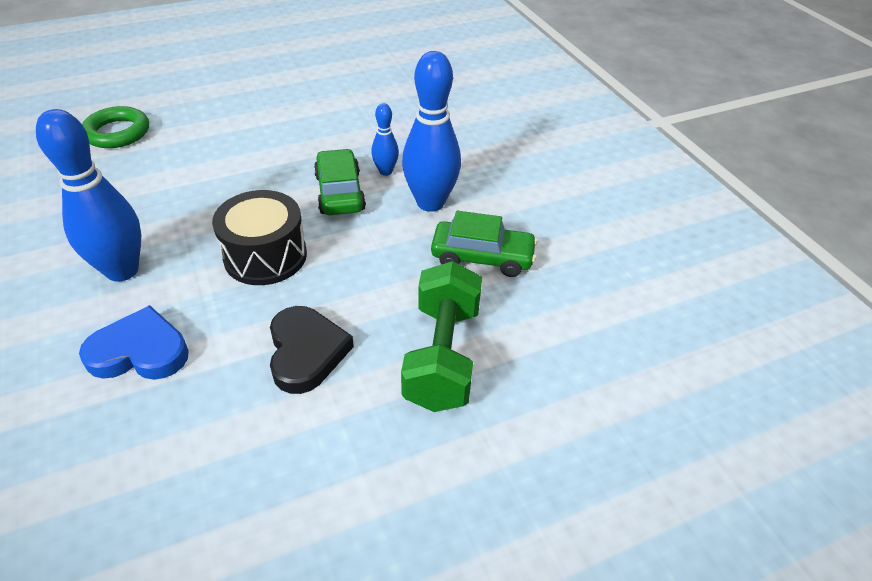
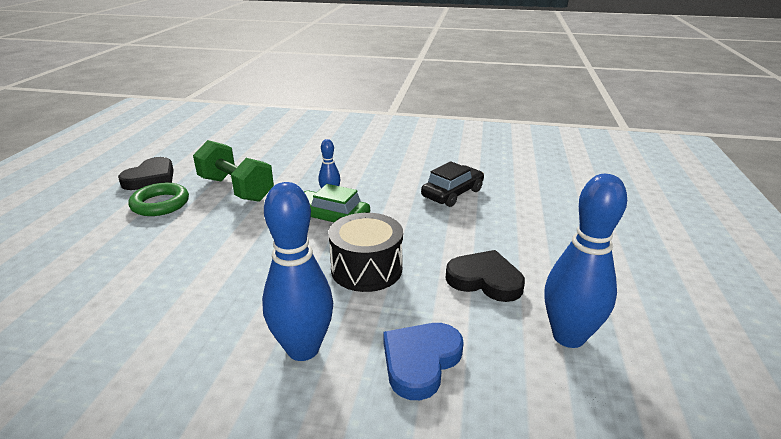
camera: 55 degrees left, 15 degrees down
green ring [82,106,149,148] -> green ring moved to [128,183,189,216]
green dumbbell [401,261,482,412] -> green dumbbell moved to [193,140,274,202]
blue bowling pin [402,51,461,212] -> blue bowling pin moved to [545,174,627,348]
green car [431,211,538,277] -> black car [421,161,484,207]
none -> black heart [118,157,174,190]

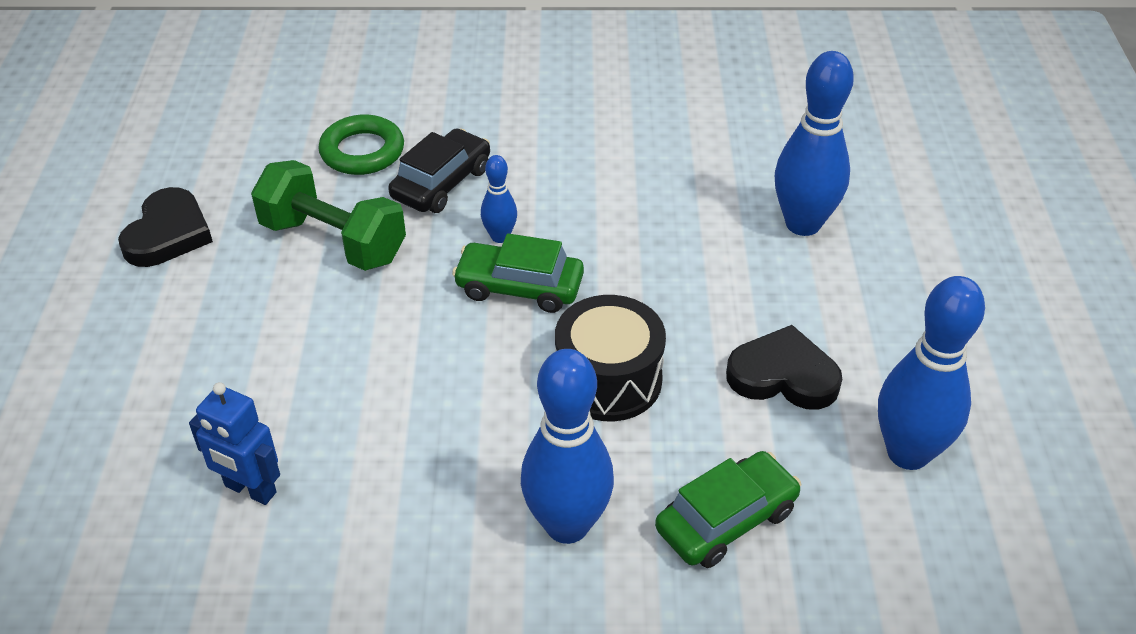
camera: 10 degrees left, 15 degrees up
green ring [128,183,189,216] -> green ring moved to [318,115,404,175]
blue heart [384,323,464,400] -> green car [655,451,801,568]
black car [421,161,484,207] -> black car moved to [388,129,490,213]
none -> blue robot [189,382,280,505]
none -> blue bowling pin [775,51,854,236]

